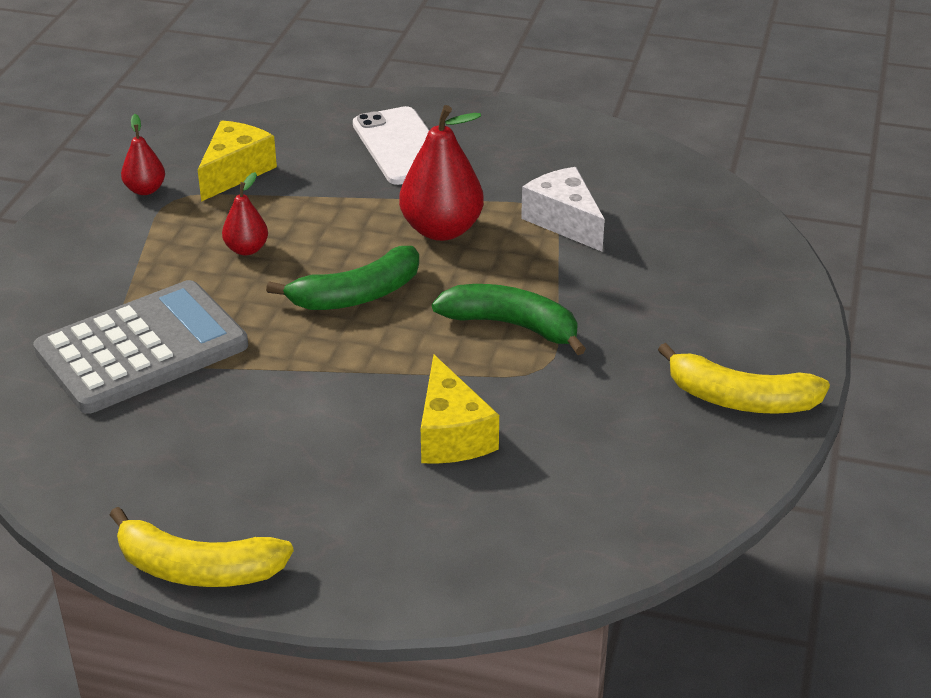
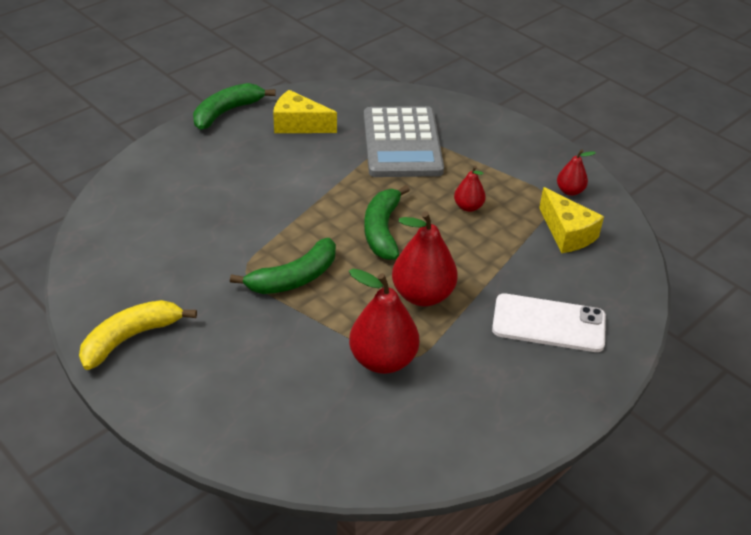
camera: 120 degrees right, 5 degrees up
yellow banana [110,507,294,587] -> green banana [193,83,276,130]
yellow cheese [421,355,499,464] -> yellow cheese moved to [273,90,337,133]
white cheese [521,167,605,252] -> red pear [349,269,419,374]

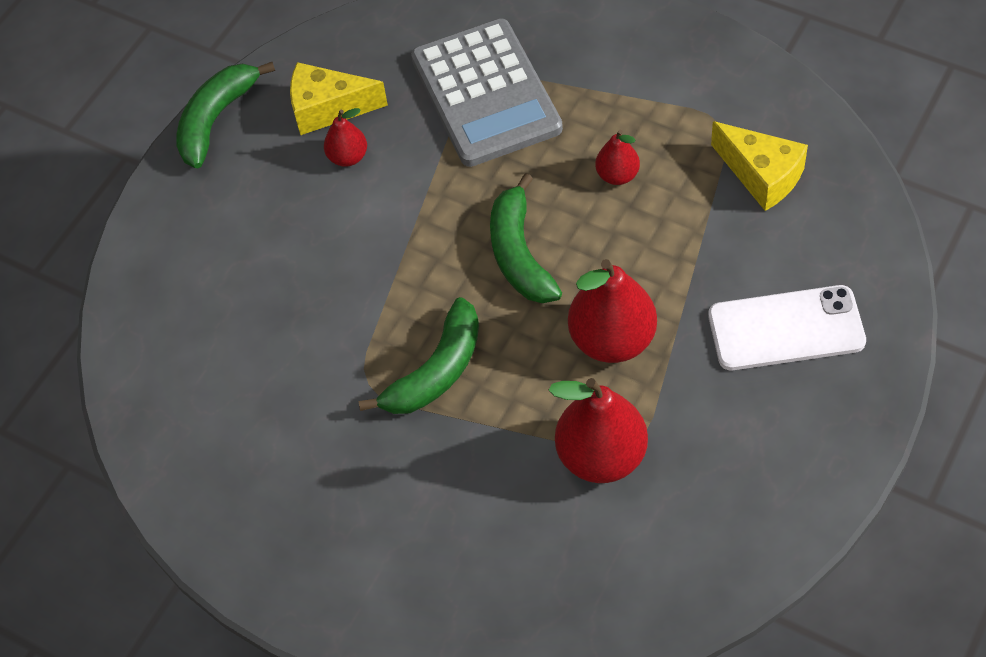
camera: 10 degrees left, 15 degrees up
yellow banana [79,300,197,370] -> none
red pear [557,149,596,196] -> red pear moved to [324,108,367,167]

